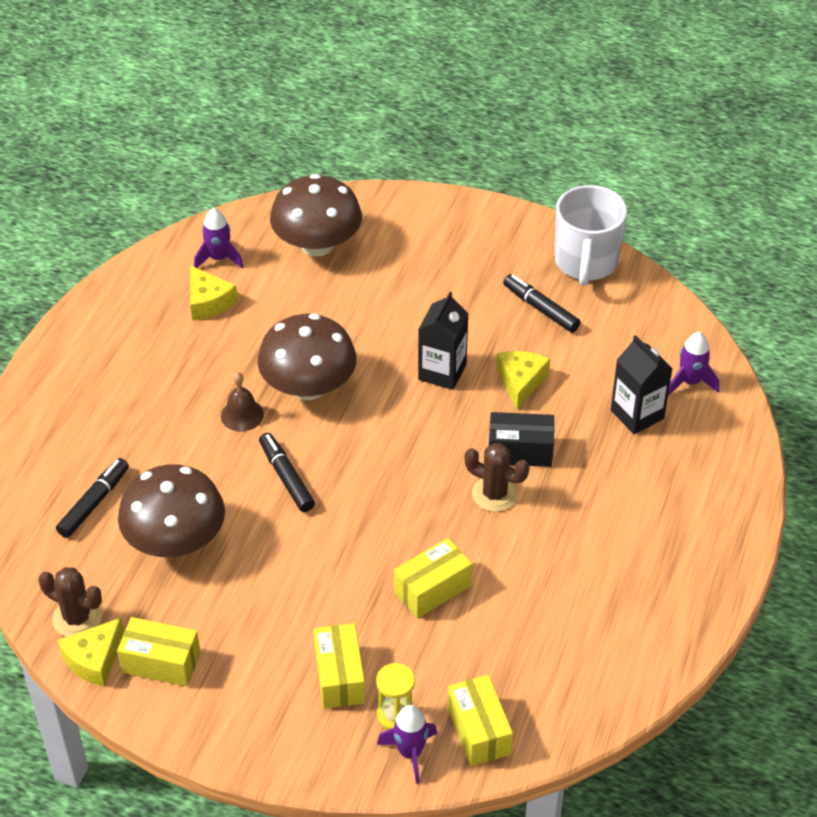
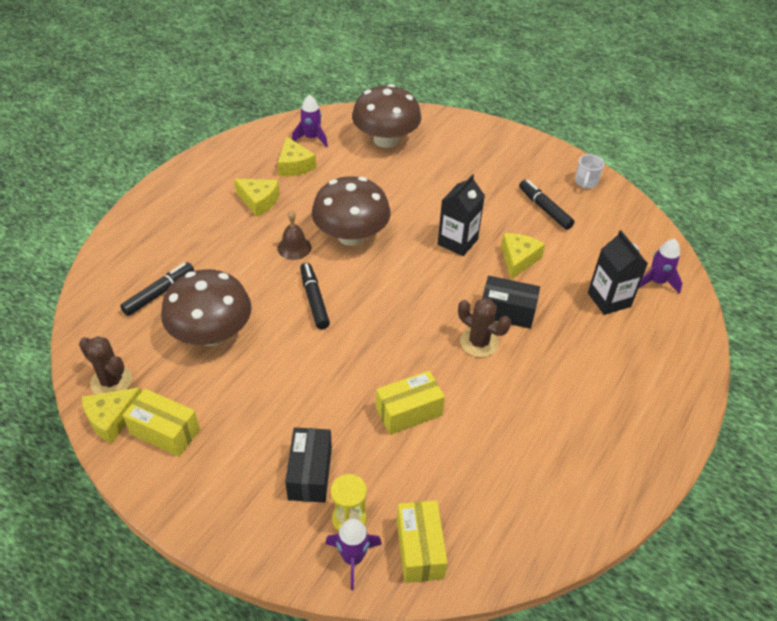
camera: 10 degrees right, 0 degrees up
yellow box [314,623,365,709] -> black box [285,427,332,503]
white mug [555,185,627,286] -> white mug [575,154,604,189], size x0.46
none -> yellow cheese [234,179,280,217]

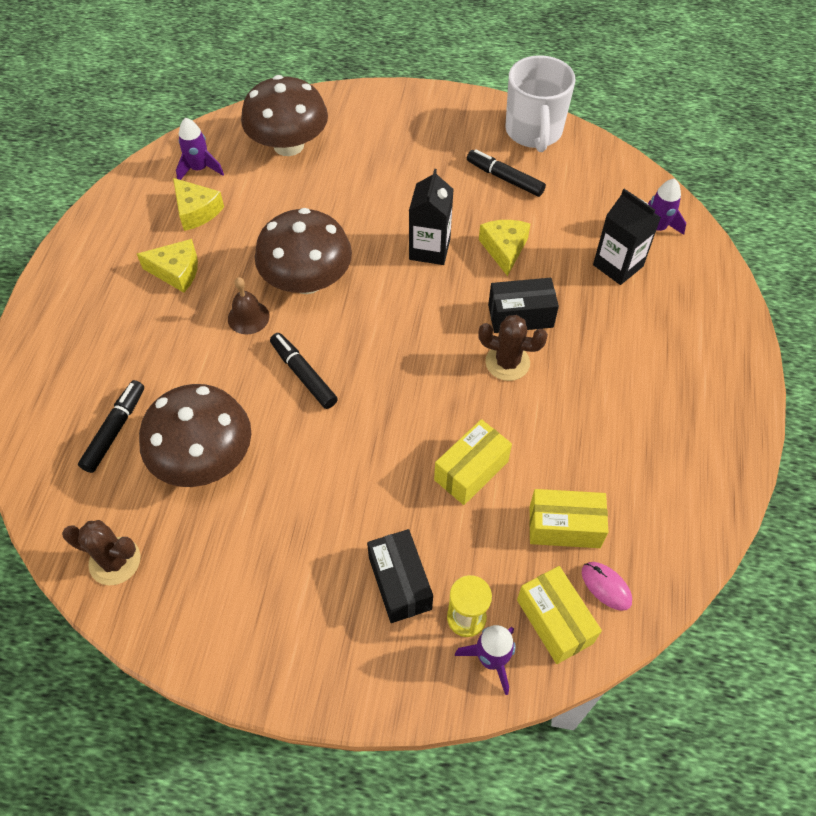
camera: 20 degrees left, 10 degrees up
yellow cheese [82,387,141,444] -> none
yellow box [123,389,200,457] -> yellow box moved to [529,489,608,548]
white mug [575,154,604,189] -> white mug [505,55,575,152], size x2.18
none -> pink mouse [582,562,632,611]

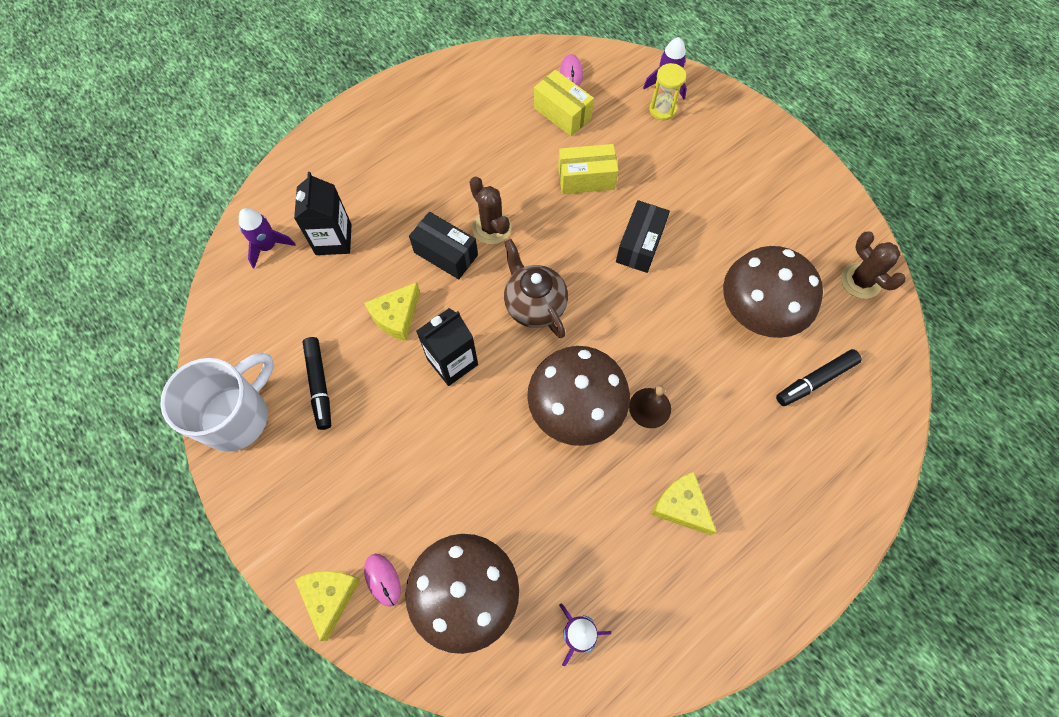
camera: 140 degrees left, 10 degrees up
yellow cheese [173,178,224,231] -> yellow cheese moved to [295,571,361,641]
black marker [270,333,338,409] -> none
black box [367,529,433,623] -> black box moved to [616,200,670,273]
yellow box [517,566,602,664] -> none
none -> pink mouse [364,554,401,607]
none -> brown teapot [504,239,568,338]

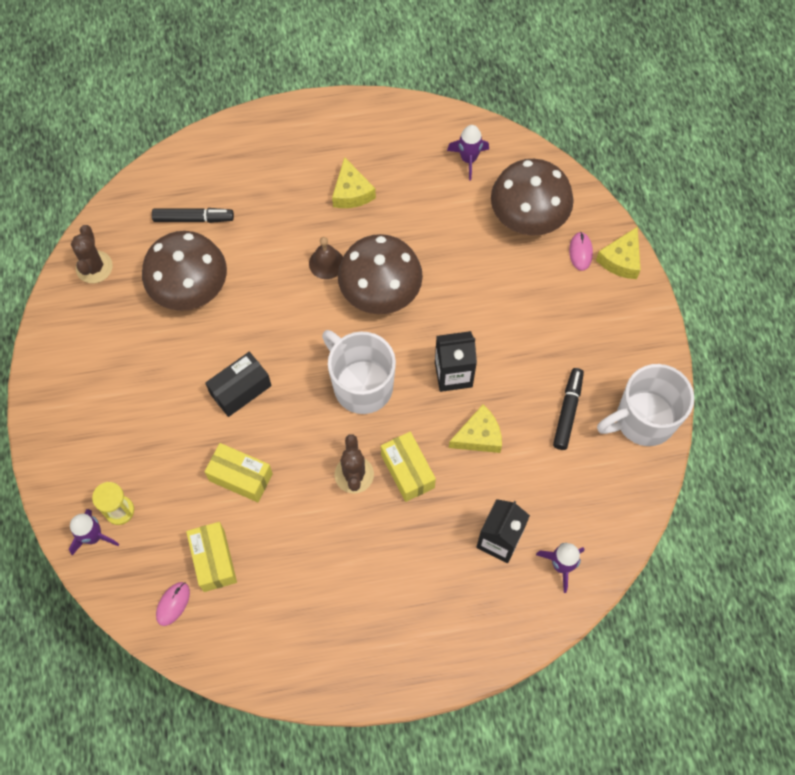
camera: 150 degrees left, 0 degrees up
black box [409,212,478,279] -> yellow box [381,432,436,502]
brown teapot [504,239,568,338] -> white mug [322,330,396,414]

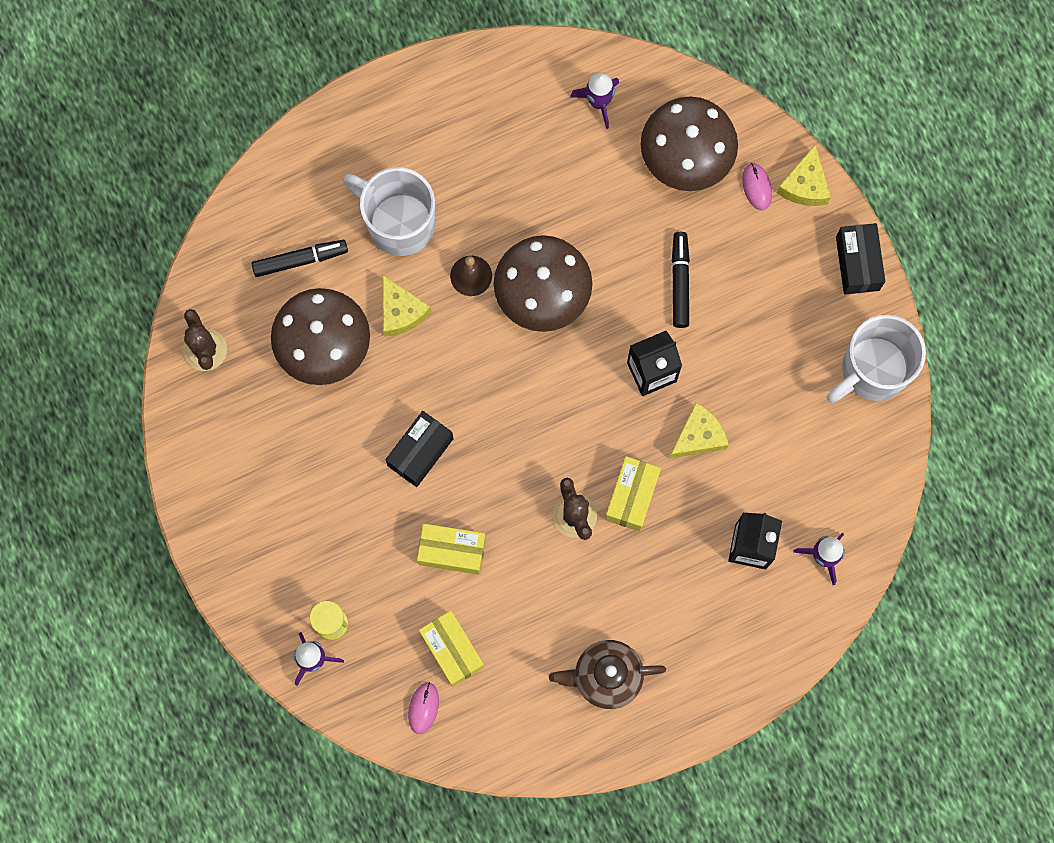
camera: 15 degrees left, 10 degrees up
white mug [322,330,396,414] -> white mug moved to [343,167,435,256]
yellow cheese [332,157,376,208] -> yellow cheese moved to [383,275,431,337]
yellow box [381,432,436,502] -> yellow box turned 60 degrees clockwise [605,456,661,531]
black marker [553,368,584,450] -> black marker moved to [672,232,690,328]
none -> brown teapot [549,640,666,709]
none -> black box [836,223,885,294]

